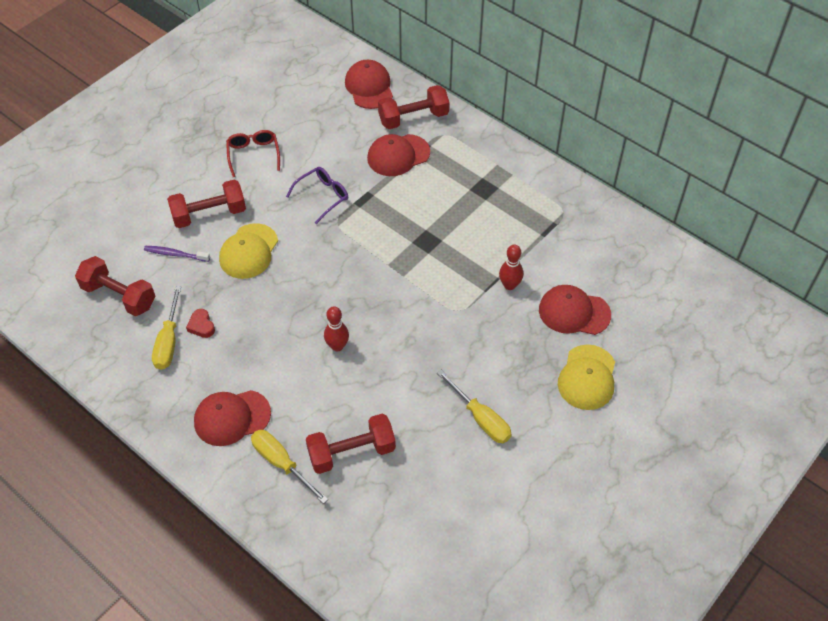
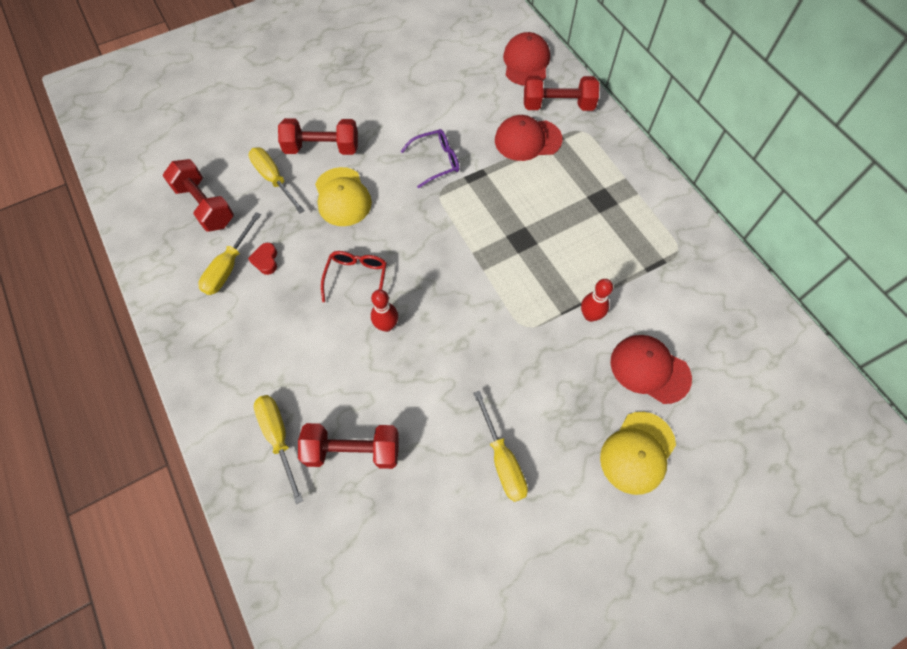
camera: 20 degrees right, 10 degrees up
purple toothbrush [144,246,210,262] -> yellow screwdriver [248,147,305,213]
red cap [194,390,271,446] -> none
yellow cap [219,223,278,279] -> yellow cap turned 60 degrees counterclockwise [315,167,372,226]
red glasses [226,130,280,177] -> red glasses moved to [321,251,387,302]

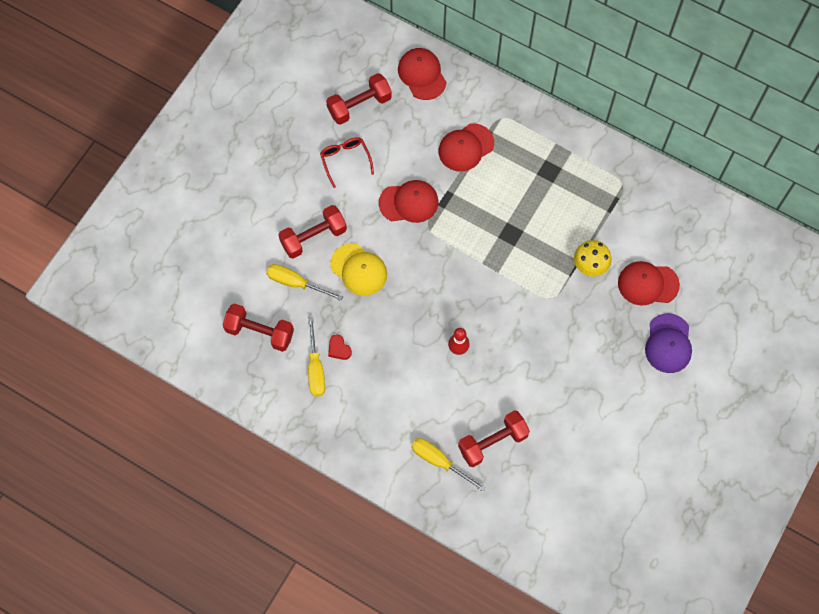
camera: 30 degrees left, 5 degrees up
red glasses [321,251,387,302] -> red glasses moved to [320,137,374,188]
purple glasses [401,129,459,188] -> red cap [379,180,438,223]
yellow screwdriver [473,391,528,502] -> none
red dumbbell [524,76,599,111] -> red dumbbell moved to [326,73,392,125]
red bowling pin [581,279,613,322] -> yellow mushroom [574,240,612,277]
yellow cap [600,412,676,495] -> purple cap [645,313,692,373]

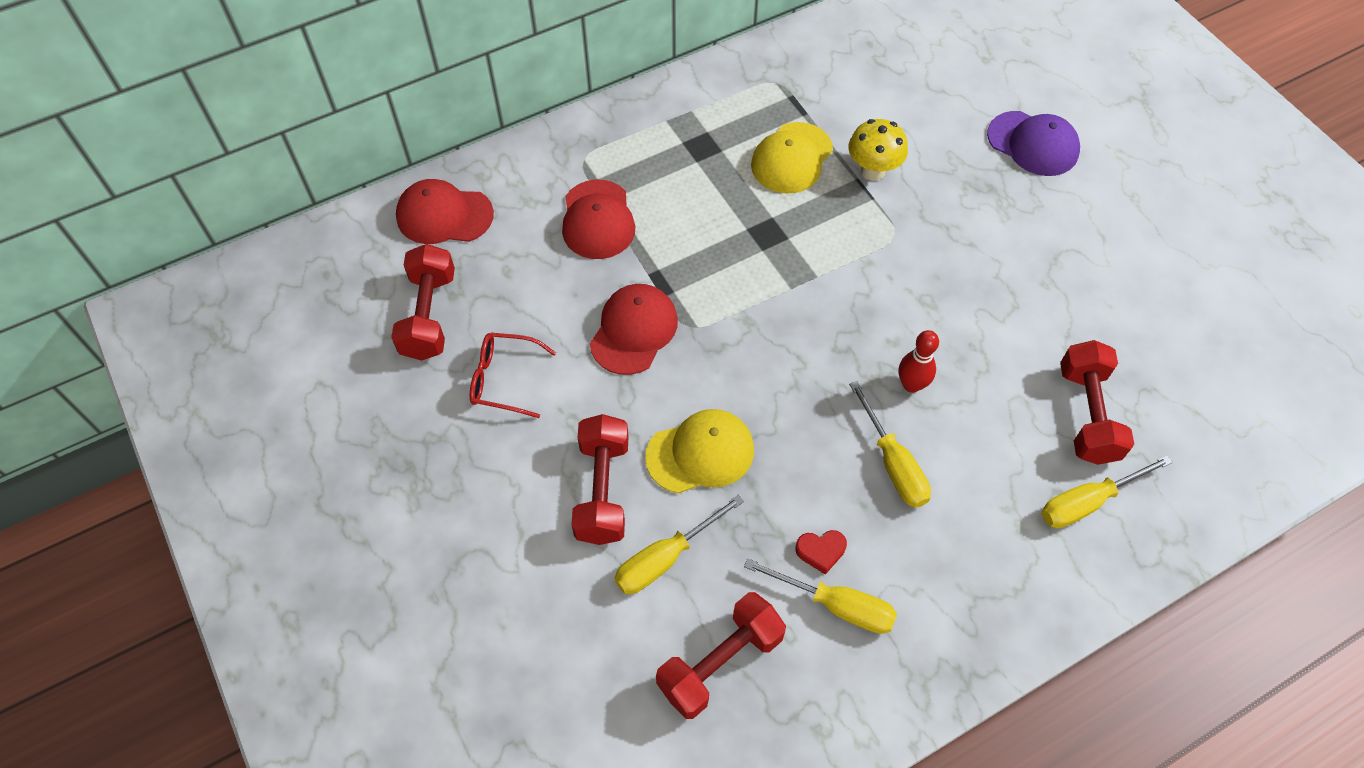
camera: 60 degrees left, 10 degrees down
red cap [618,261,680,306] -> none
none -> yellow cap [751,122,833,194]
none -> yellow screwdriver [849,381,931,508]

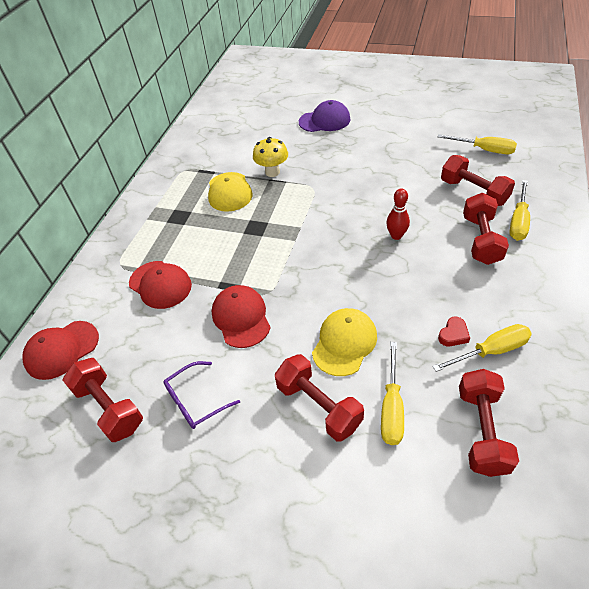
camera: 40 degrees left, 10 degrees down
red glasses [470,333,556,418] -> purple glasses [163,361,240,429]
yellow screwdriver [849,381,931,508] -> yellow screwdriver moved to [438,134,517,154]
none -> red dumbbell [463,193,509,265]

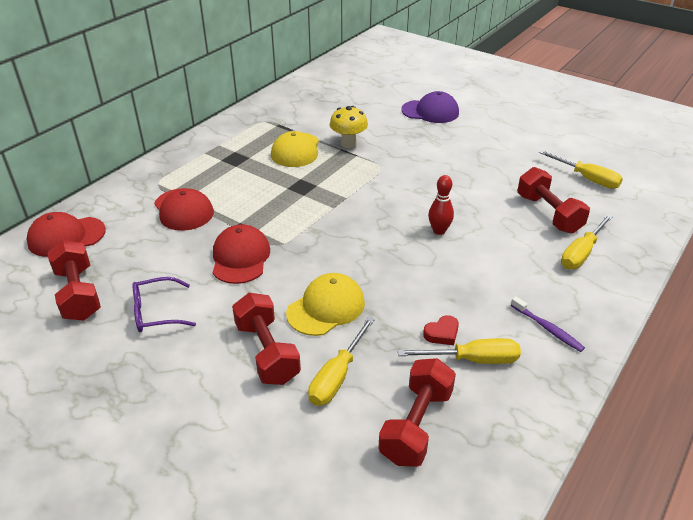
camera: 15 degrees right, 10 degrees down
red dumbbell [463,193,509,265] -> none
none -> purple toothbrush [511,296,585,352]

